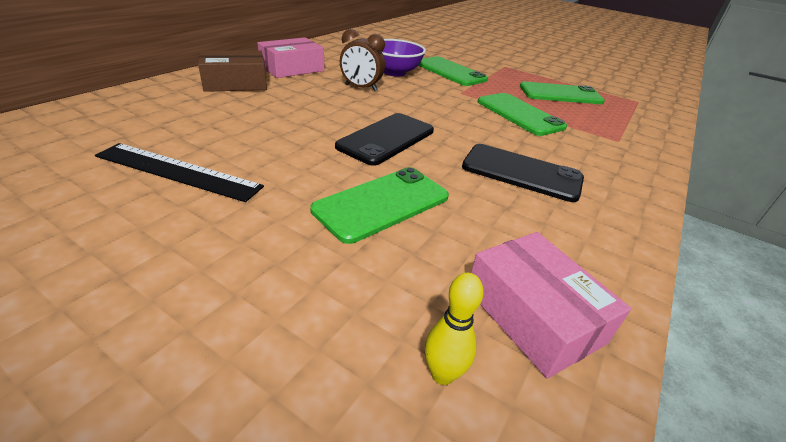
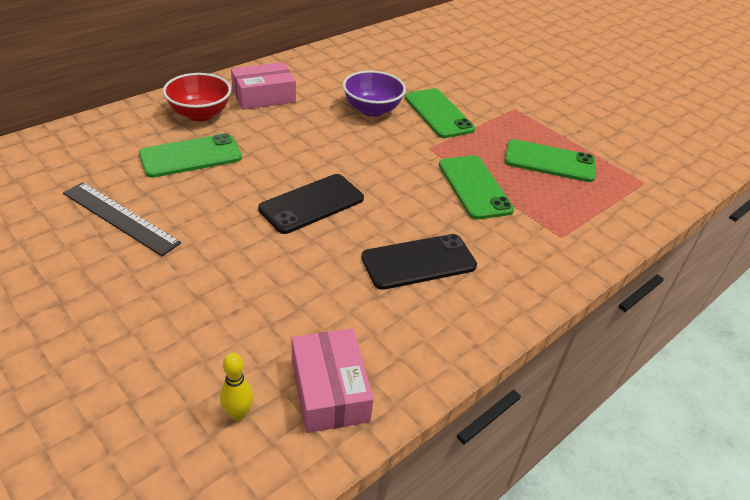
camera: 15 degrees right, 5 degrees up
brown box [198,50,267,92] -> red bowl [163,73,231,121]
green phone [310,167,449,244] -> green phone moved to [139,133,242,178]
brown clock [340,29,385,91] -> none
black phone [462,144,584,202] -> black phone turned 60 degrees counterclockwise [361,234,477,290]

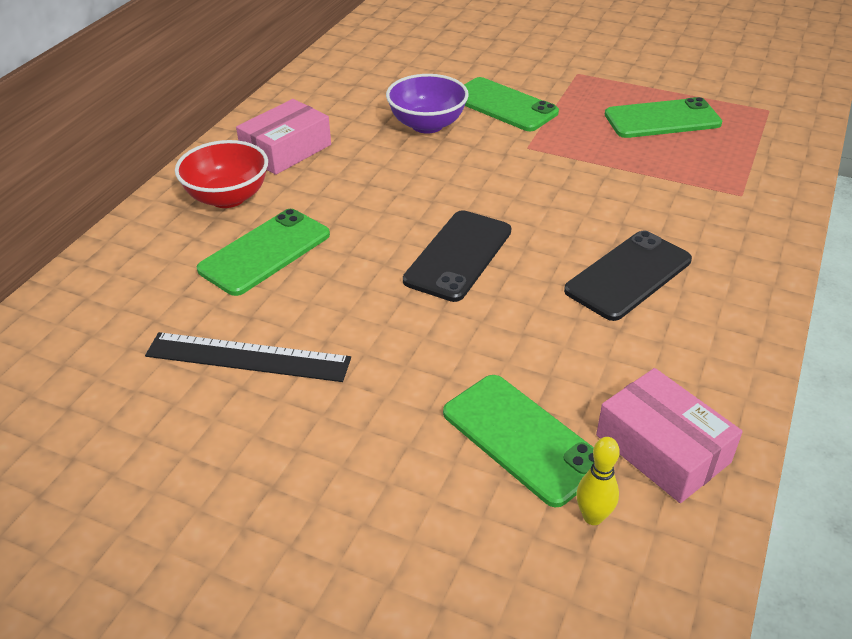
camera: 20 degrees left, 0 degrees up
green phone [439,155,514,219] -> green phone moved to [443,375,594,508]

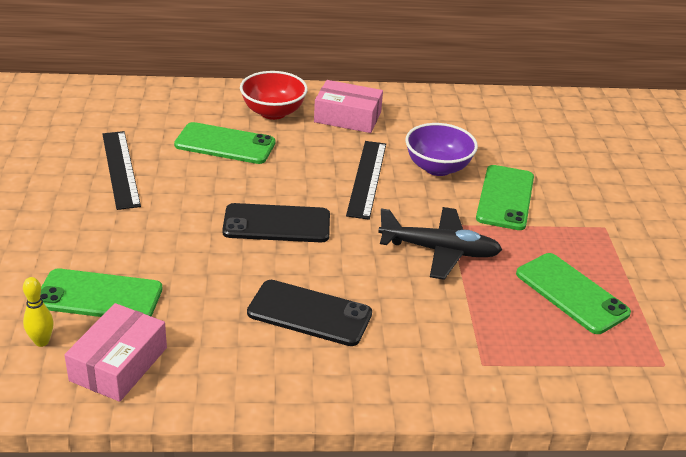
camera: 60 degrees right, 5 degrees down
green phone [443,375,594,508] -> green phone turned 75 degrees clockwise [40,268,162,317]
none -> black ruler [346,141,386,220]
none -> black plane [378,207,502,280]

